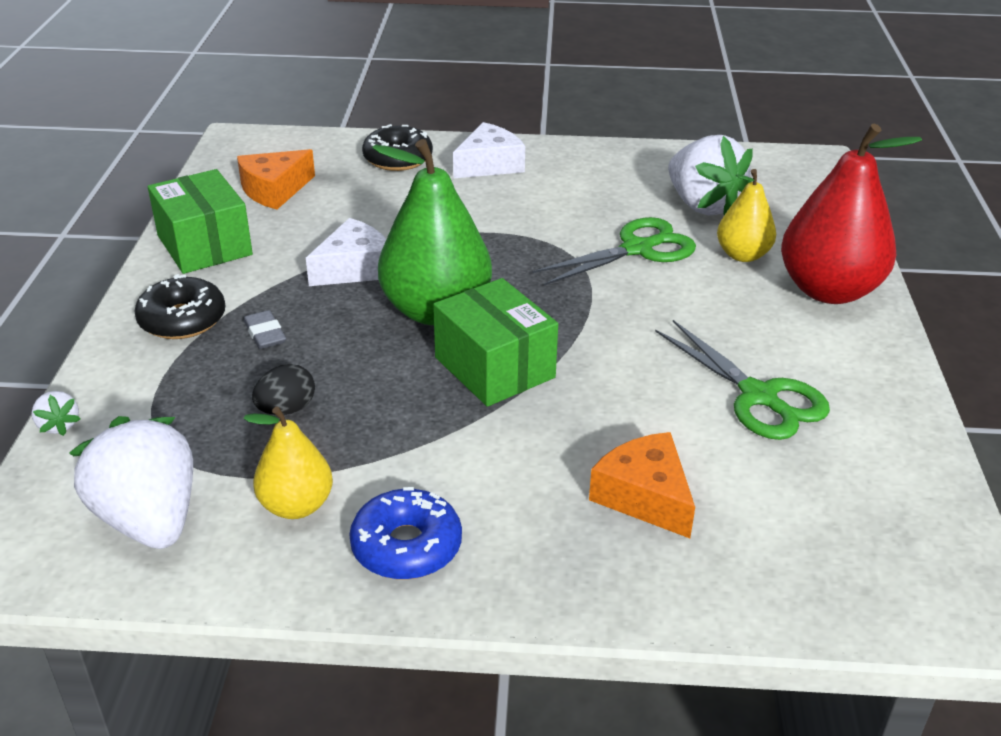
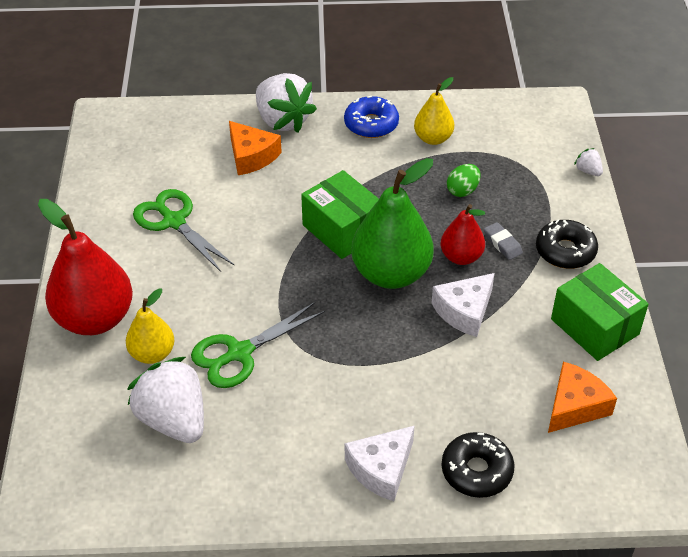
camera: 175 degrees right, 10 degrees up
white strawberry [69,416,193,549] -> white strawberry moved to [256,73,317,133]
black egg [252,364,315,415] -> green egg [447,164,481,197]
none -> red pear [440,204,485,265]

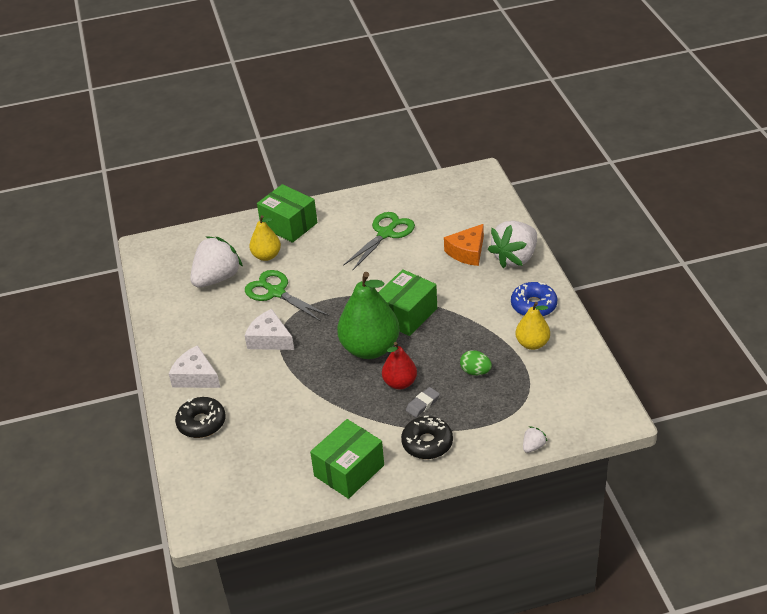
camera: 80 degrees right, 5 degrees down
red pear [38,199,133,335] -> green box [257,184,317,243]
white cheese [432,273,495,337] -> white cheese moved to [245,309,294,350]
orange cheese [548,362,617,433] -> none

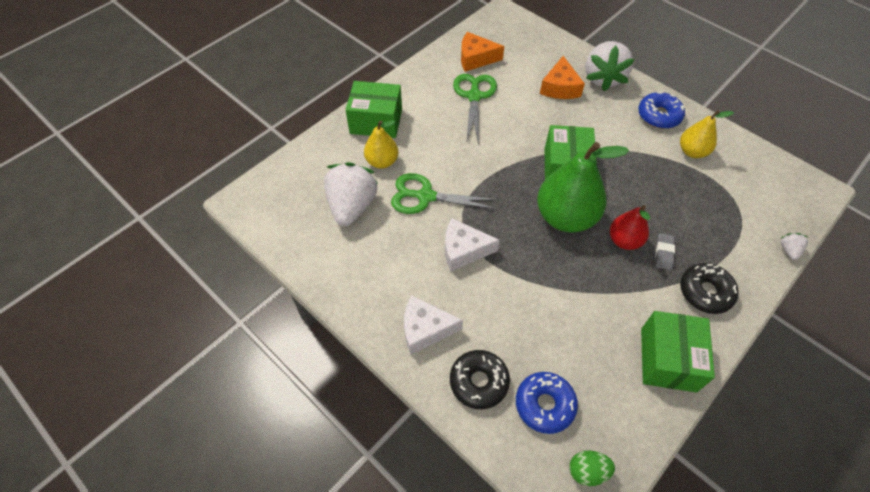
camera: 35 degrees left, 15 degrees up
green egg [460,350,492,375] -> green egg moved to [569,450,615,486]
none -> orange cheese [461,32,504,72]
none -> blue donut [516,372,578,434]

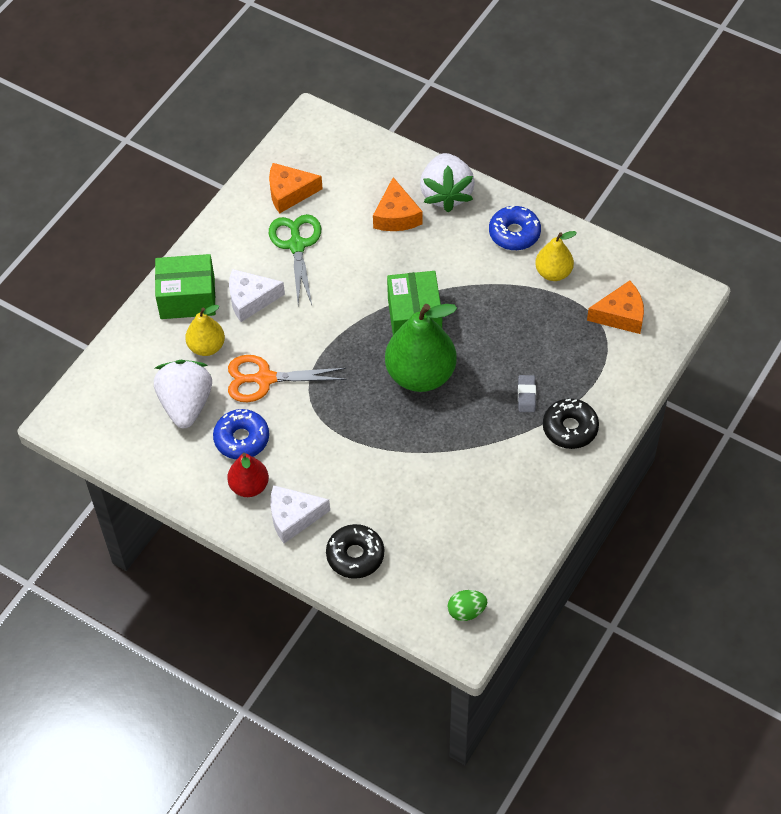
camera: 10 degrees left, 0 degrees up
green scissors [391,173,499,214] -> orange scissors [228,355,347,402]
white cheese [445,218,500,271] -> white cheese moved to [229,269,285,322]
blue donut [516,372,578,434] -> blue donut moved to [213,409,269,459]
red pear [610,205,650,250] -> red pear moved to [227,453,269,497]
green box [641,311,715,392] -> none
white strawberry [781,233,808,260] -> none
none -> orange cheese [587,281,644,334]

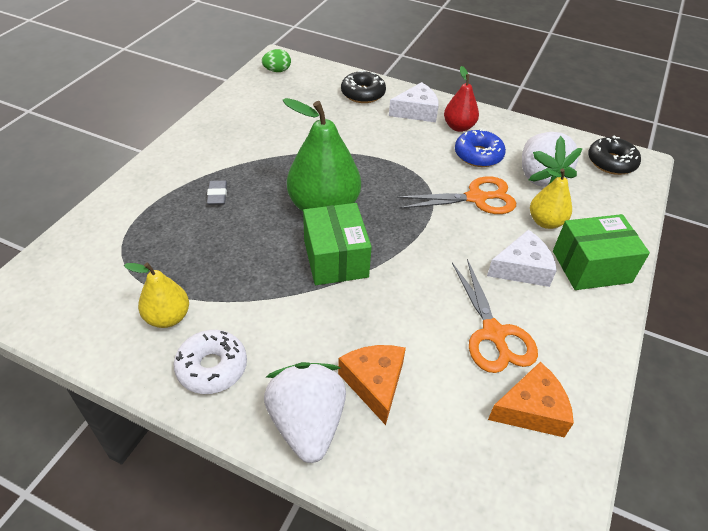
camera: 170 degrees right, 10 degrees down
green scissors [269,214,321,305] -> orange scissors [452,259,538,373]
blue donut [489,205,541,250] -> white donut [173,330,247,394]
black donut [543,398,599,449] -> black donut moved to [588,136,641,175]
orange cheese [587,281,644,334] -> none

